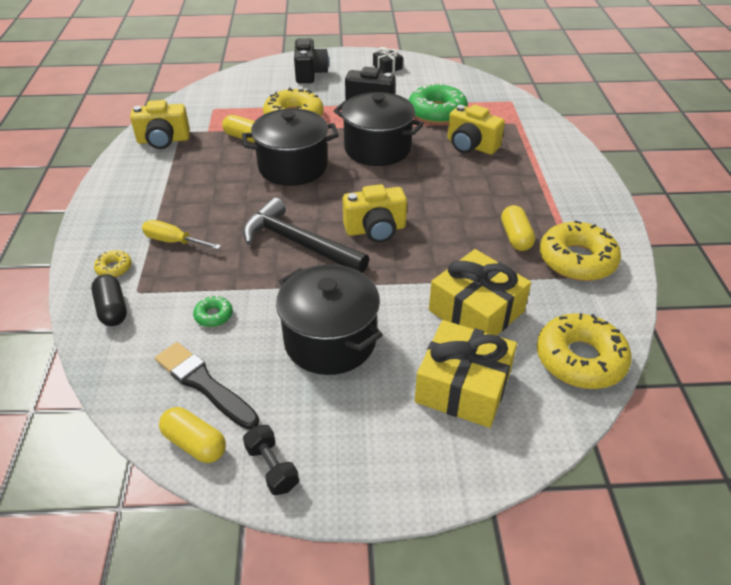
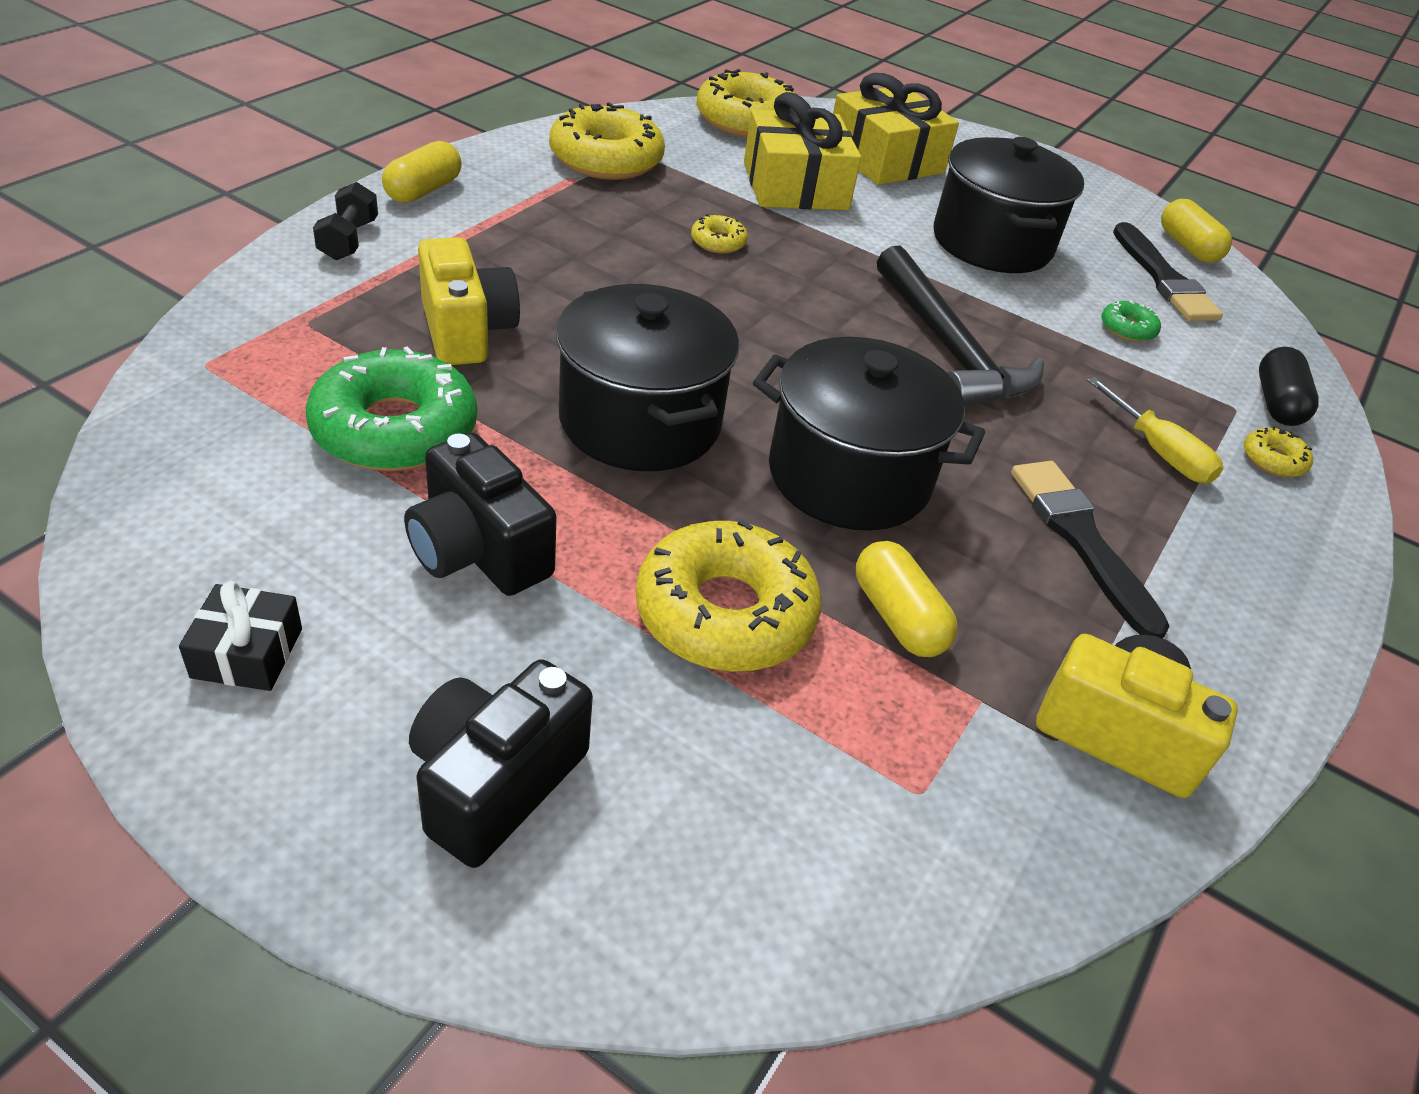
camera: 150 degrees left, 0 degrees up
black dumbbell [243,425,299,495] -> black dumbbell moved to [313,182,378,260]
yellow camera [342,184,407,243] -> none
yellow capsule [501,205,535,251] -> yellow capsule moved to [382,141,462,203]
none -> yellow donut [691,214,748,254]
none -> black brush [1011,461,1170,639]

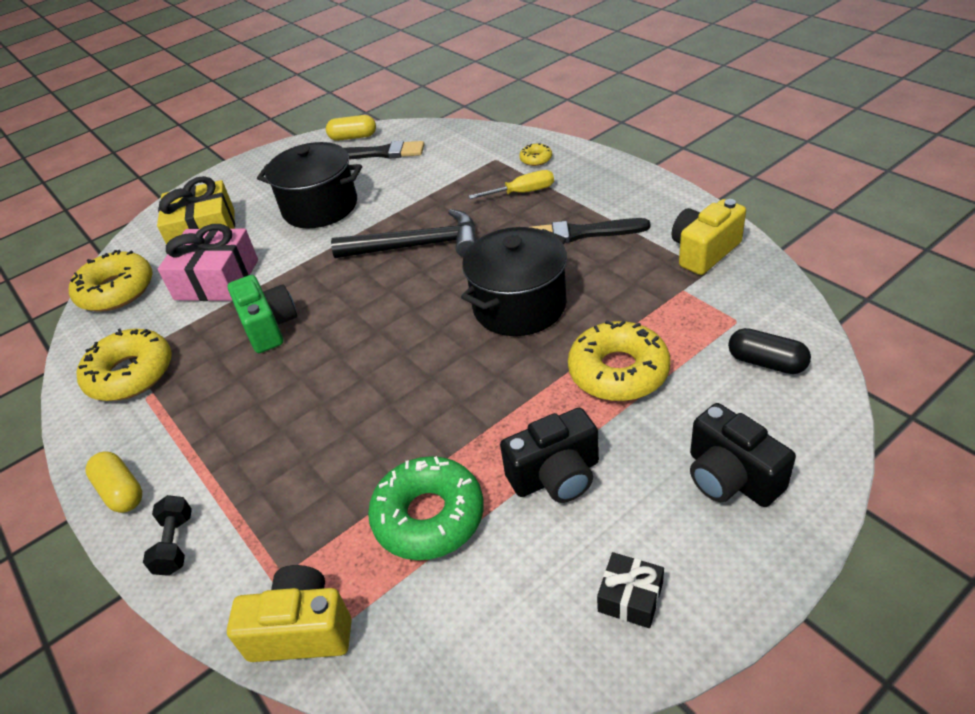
camera: 60 degrees left, 0 degrees up
black dumbbell [313,182,378,260] -> black dumbbell turned 60 degrees clockwise [143,495,192,576]
yellow camera [418,237,520,365] -> yellow camera moved to [227,565,352,662]
black pot [556,284,739,471] -> none
yellow donut [691,214,748,254] -> green camera [228,275,297,353]
yellow gift [744,92,861,210] -> pink gift [158,224,258,301]
yellow capsule [856,541,958,657] -> none
green donut [1101,300,1161,342] -> none
black capsule [1259,347,1318,426] -> black capsule moved to [728,328,811,374]

